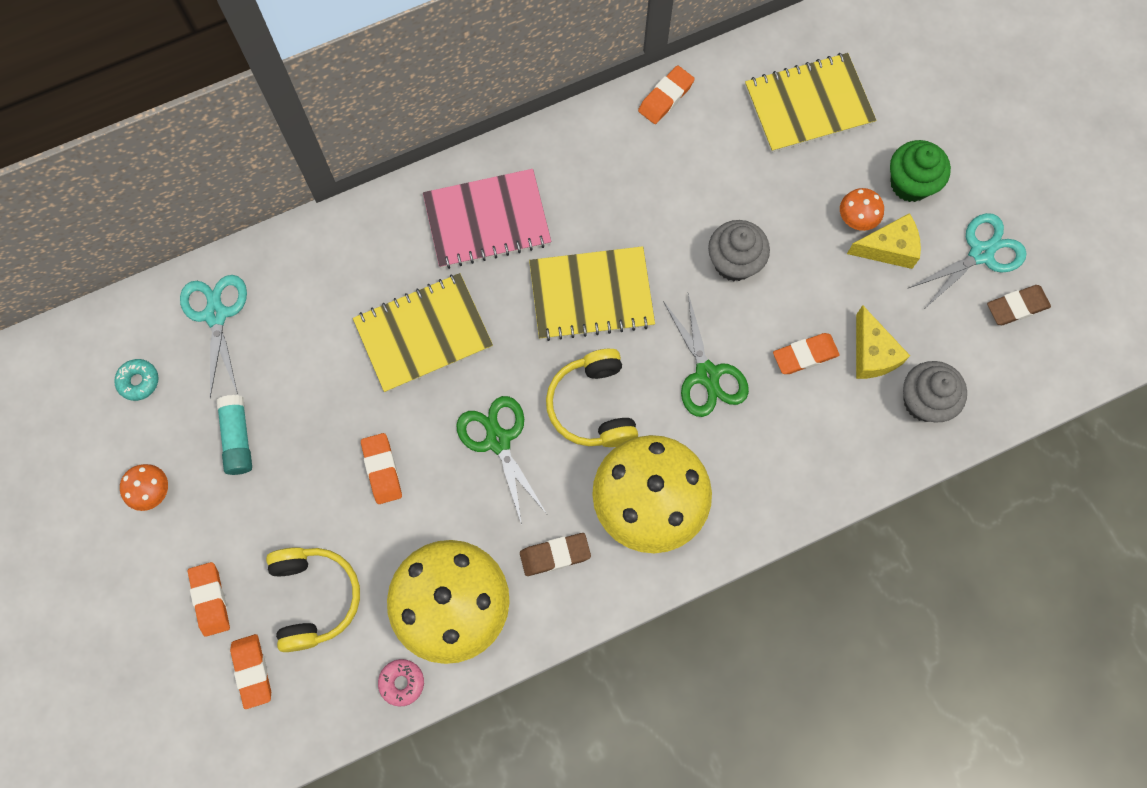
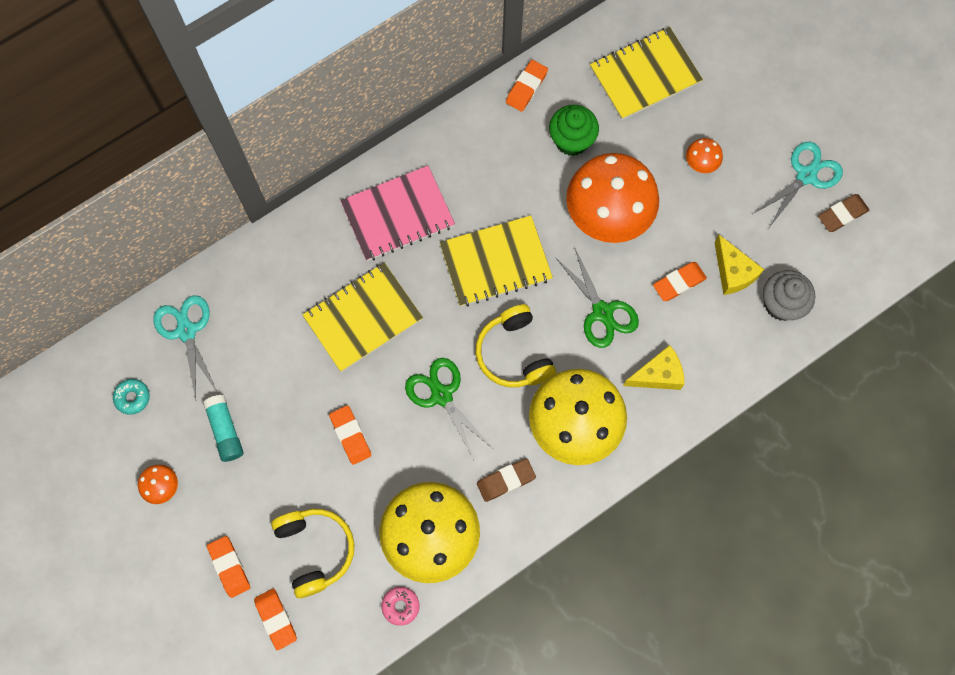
camera: 10 degrees left, 0 degrees up
grey cupcake [708,220,770,281] -> orange mushroom [566,153,659,243]
yellow cheese [847,213,921,269] -> yellow cheese moved to [623,345,685,390]
green cupcake [890,140,951,202] -> green cupcake moved to [549,105,599,156]

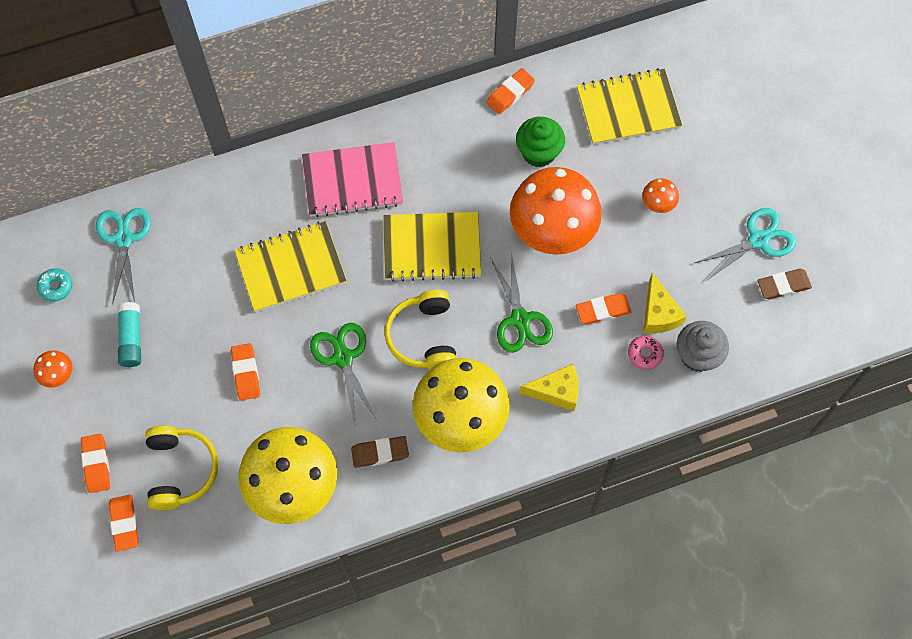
camera: 15 degrees right, 5 degrees down
pink donut [382,587,419,626] -> pink donut moved to [628,335,664,370]

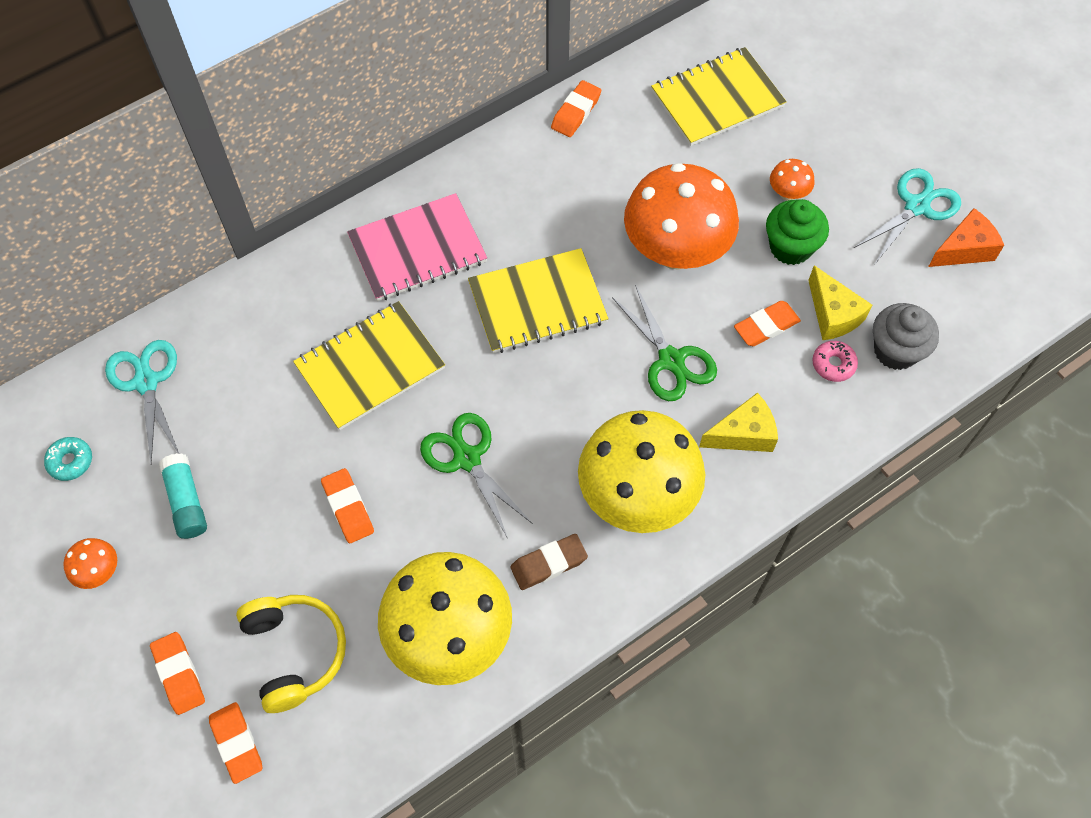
camera: 15 degrees left, 5 degrees down
yellow headphones [385,290,457,369] -> none
green cupcake [516,117,565,167] -> green cupcake moved to [766,199,829,265]
brown eraser [757,269,812,299] -> orange cheese [928,208,1004,267]

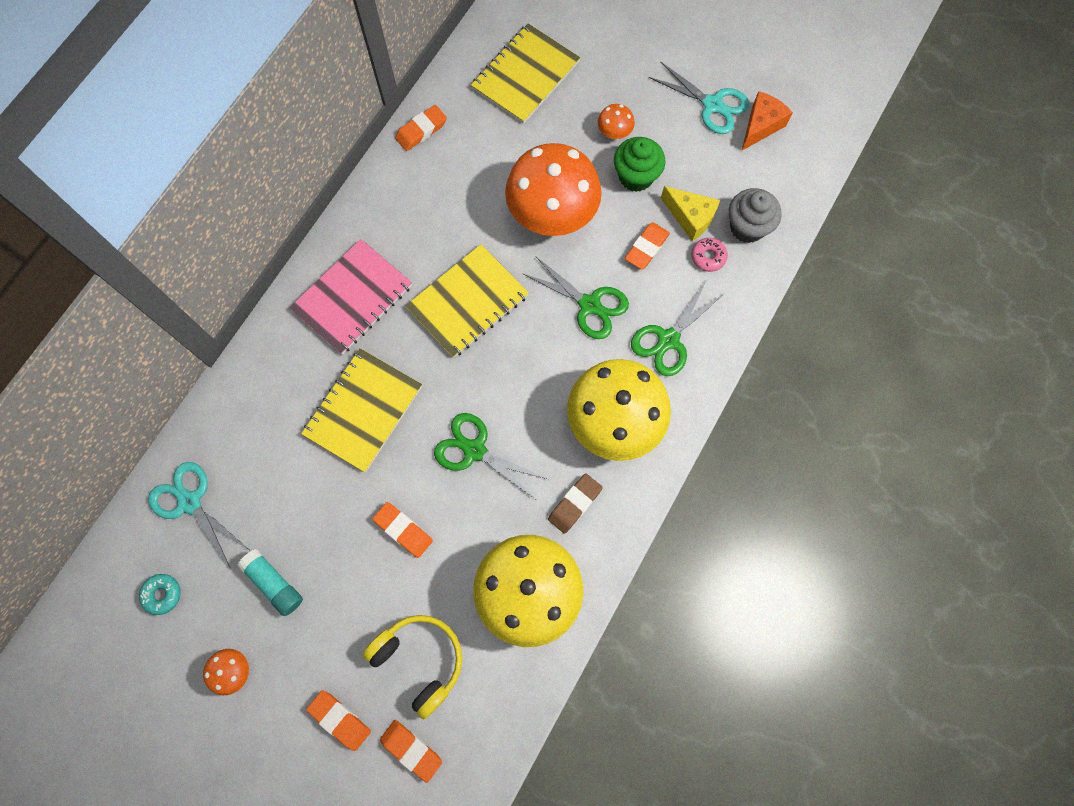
camera: 25 degrees left, 10 degrees up
orange eraser [551,80,601,137] -> orange eraser turned 45 degrees clockwise [395,105,447,151]
yellow cheese [699,392,778,452] -> green scissors [631,281,725,376]
turquoise scissors [854,168,961,264] -> turquoise scissors turned 105 degrees clockwise [649,61,749,134]

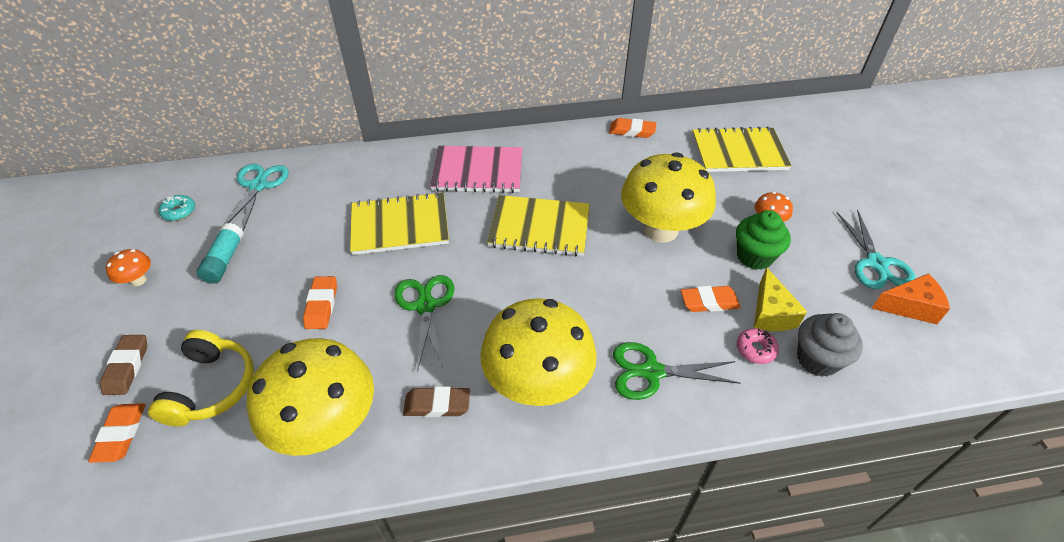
camera: 50 degrees right, 25 degrees down
orange eraser [306,690,371,751] -> brown eraser [100,335,147,395]
orange mushroom [505,143,602,236] -> yellow mushroom [621,152,716,243]
green scissors [522,256,629,339] -> none

